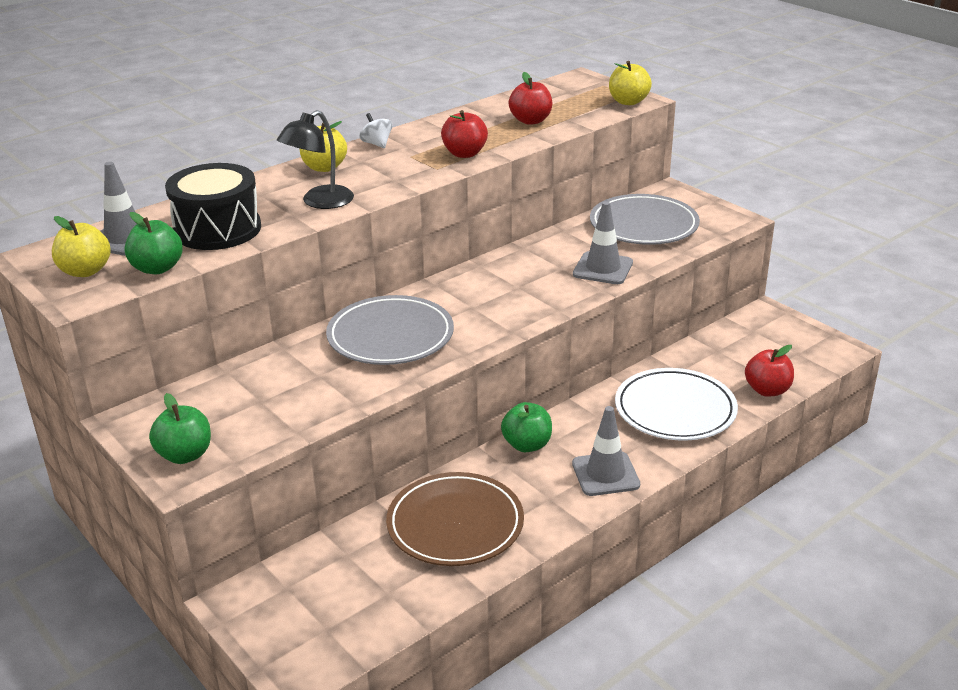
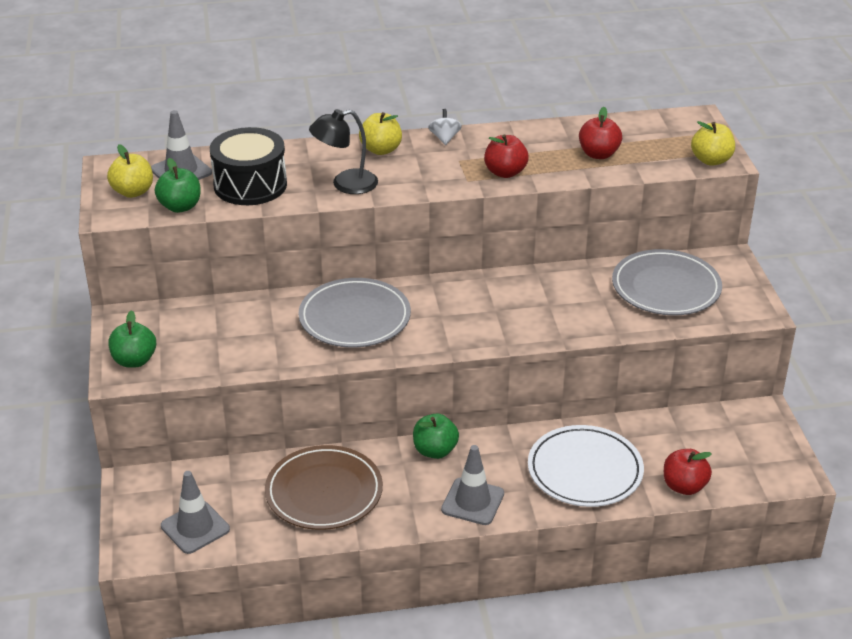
camera: 30 degrees right, 5 degrees up
grey traffic cone [573,201,633,284] -> grey traffic cone moved to [161,471,230,554]

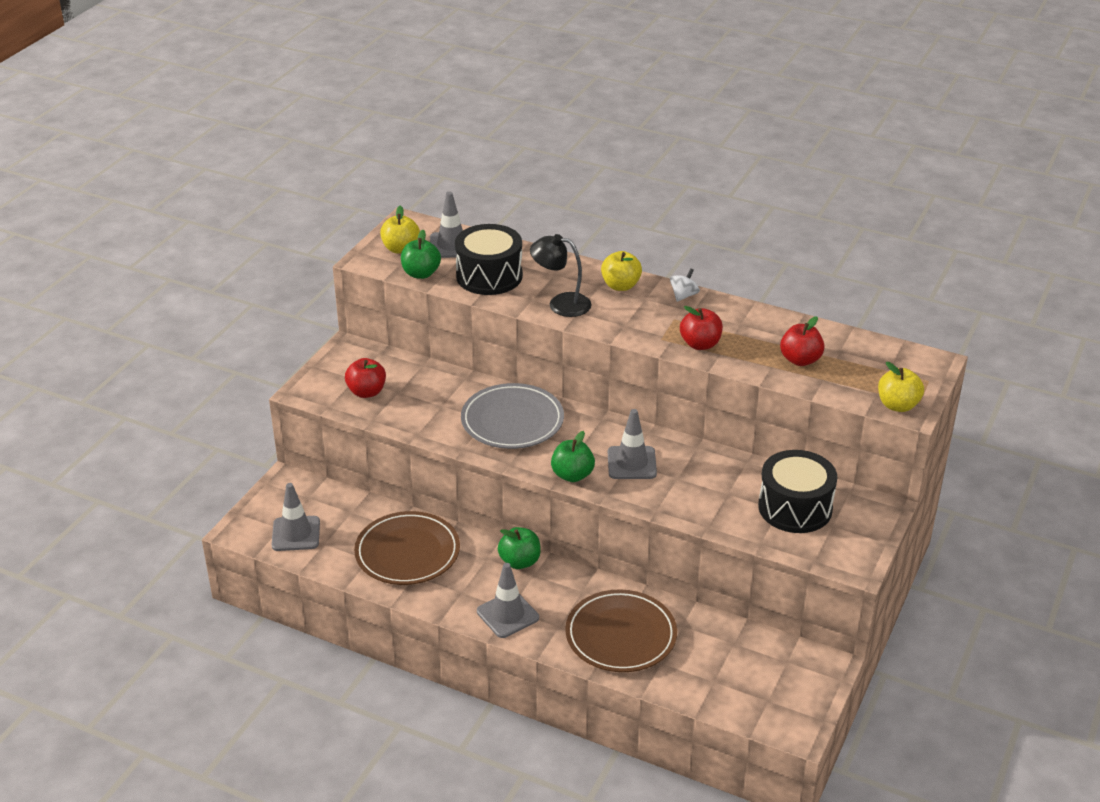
camera: 35 degrees right, 0 degrees up
green apple [108,310,156,368] -> green apple moved to [551,431,595,482]
white plate [528,425,644,507] -> brown plate [565,589,677,672]
grey plate [612,249,722,315] -> black drum [758,450,837,533]
red apple [664,449,712,495] -> red apple moved to [345,358,386,398]
none -> grey traffic cone [608,409,657,479]

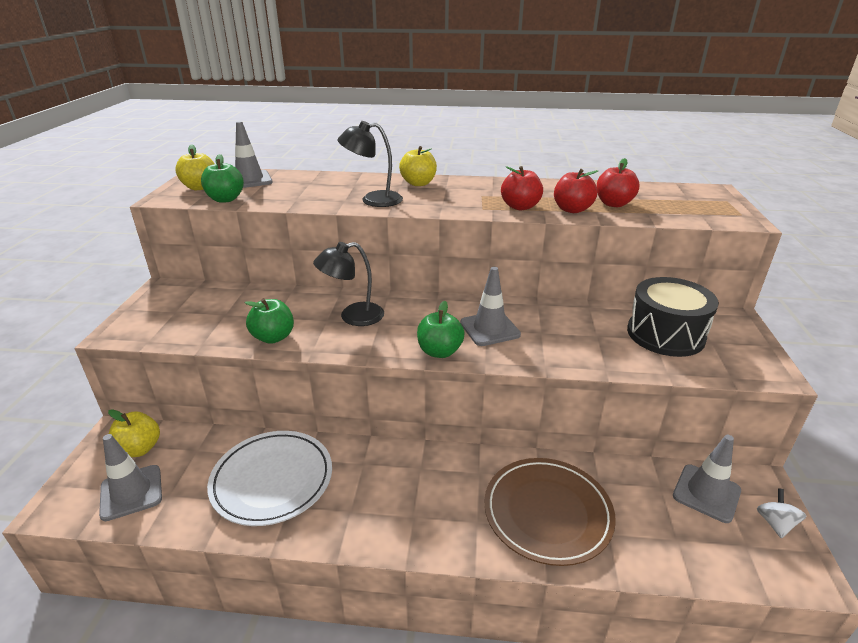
camera: 20 degrees left, 5 degrees down
red apple [345,358,386,398] -> red apple moved to [554,169,598,213]
brown plate [354,511,460,585] -> white plate [207,431,332,526]
black drum [455,224,523,295] -> none
grey plate [461,383,564,449] -> black lamp [313,242,384,326]
grey traffic cone [477,563,539,638] -> grey traffic cone moved to [673,435,741,523]
green apple [498,527,541,569] -> green apple moved to [245,299,294,344]
white spinning top [670,268,700,302] -> white spinning top moved to [757,488,806,538]
yellow apple [878,362,924,412] -> yellow apple moved to [108,409,160,457]

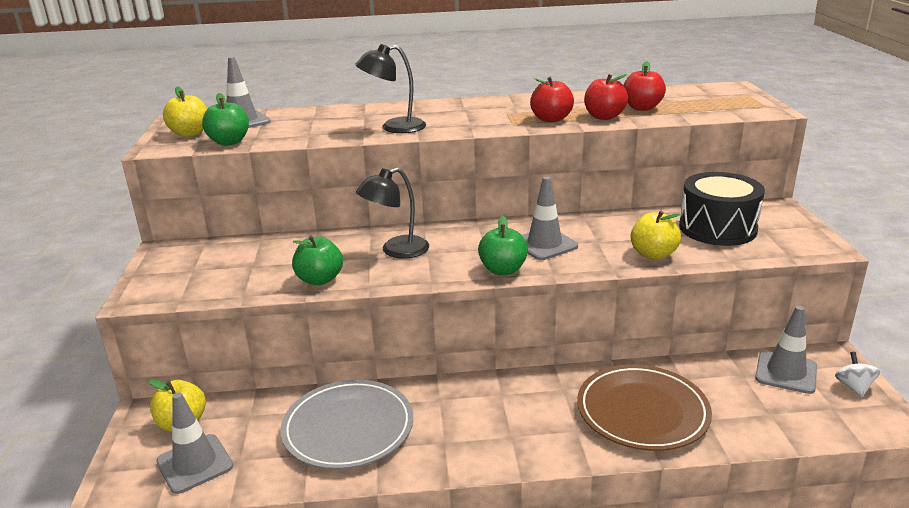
camera: 10 degrees left, 5 degrees down
white plate [207,431,332,526] -> grey plate [280,380,413,470]
yellow apple [399,146,437,186] -> yellow apple moved to [631,211,681,260]

